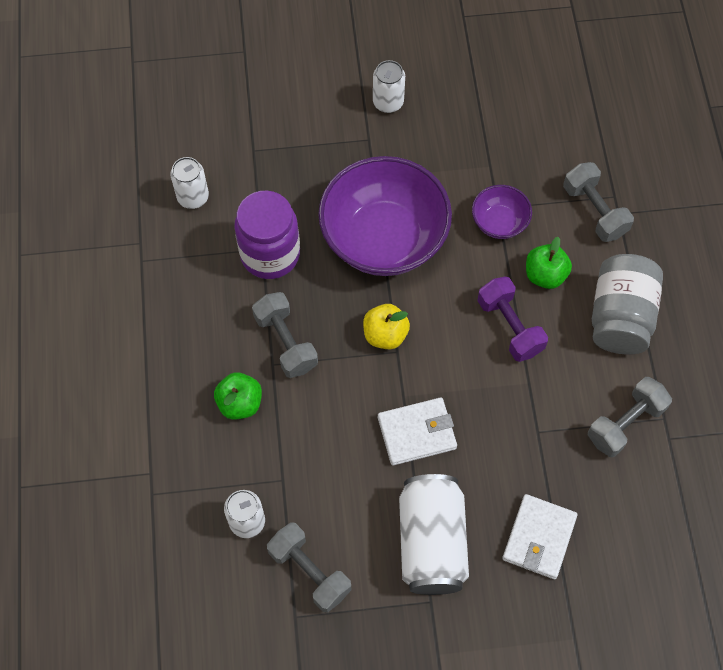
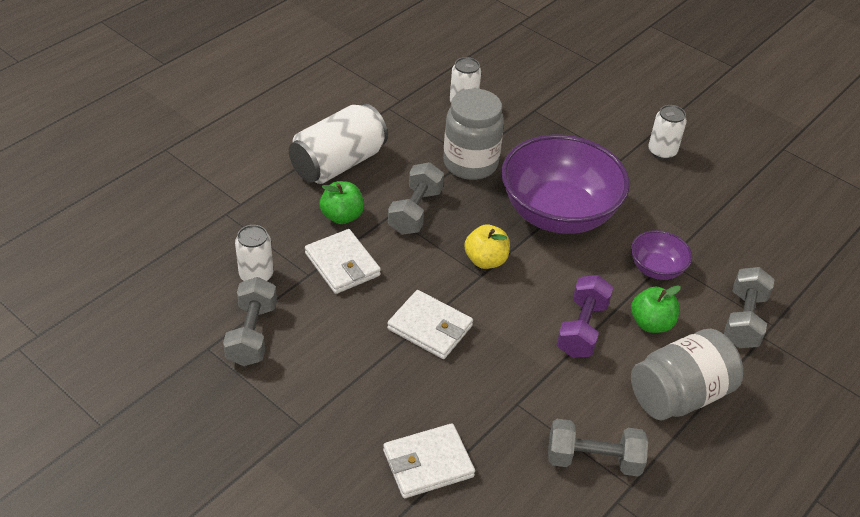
camera: 45 degrees right, 20 degrees down
purple jar [234,191,300,279] -> grey jar [443,89,504,180]
white can [399,474,469,595] -> white can moved to [289,103,388,184]
none -> white wallet [305,229,381,294]

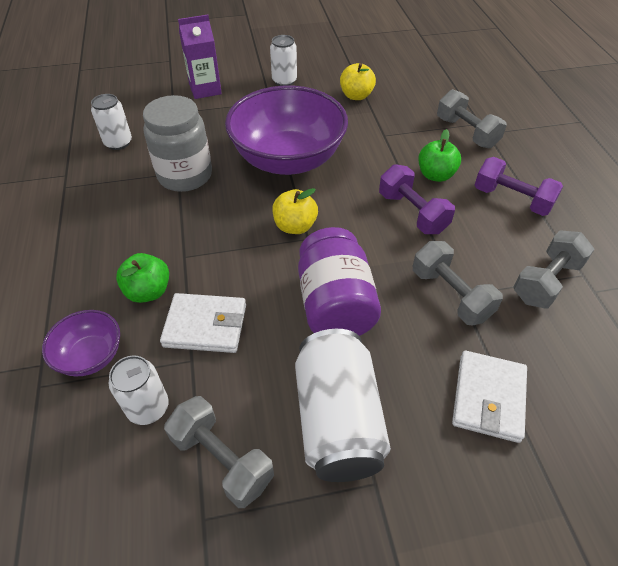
camera: 50 degrees left, 5 degrees up
white can [289,103,388,184] -> white can moved to [295,329,391,482]
white wallet [387,290,473,359] -> purple jar [298,227,381,336]
grey dumbbell [388,162,444,235] -> grey dumbbell moved to [413,241,503,326]
purple bowl [631,230,692,280] -> purple bowl moved to [42,310,120,377]
grey jar [631,329,744,420] -> purple dumbbell [475,157,563,216]
none -> purple carton [178,15,222,99]
none -> yellow apple [340,63,376,100]

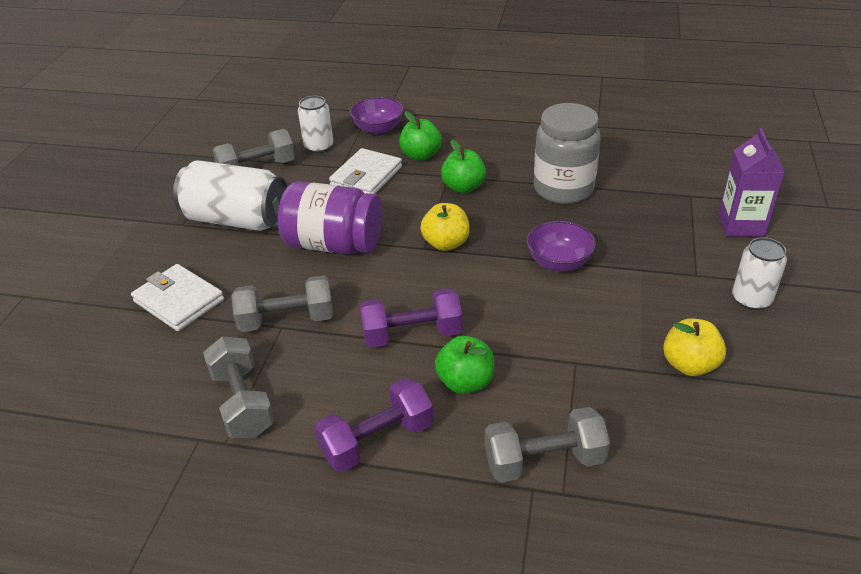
camera: 115 degrees right, 10 degrees down
white can [91,94,132,150] -> none
purple bowl [225,86,348,175] -> purple bowl [527,221,596,271], size x0.46
none -> green apple [441,140,486,193]

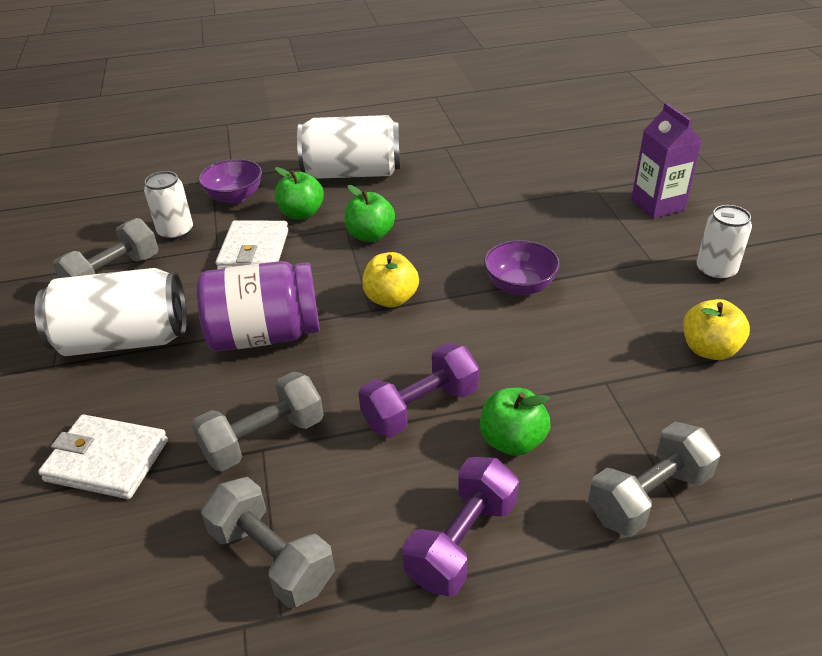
camera: 25 degrees left, 0 degrees up
grey jar [534,103,601,204] -> none
none -> white can [297,115,400,179]

